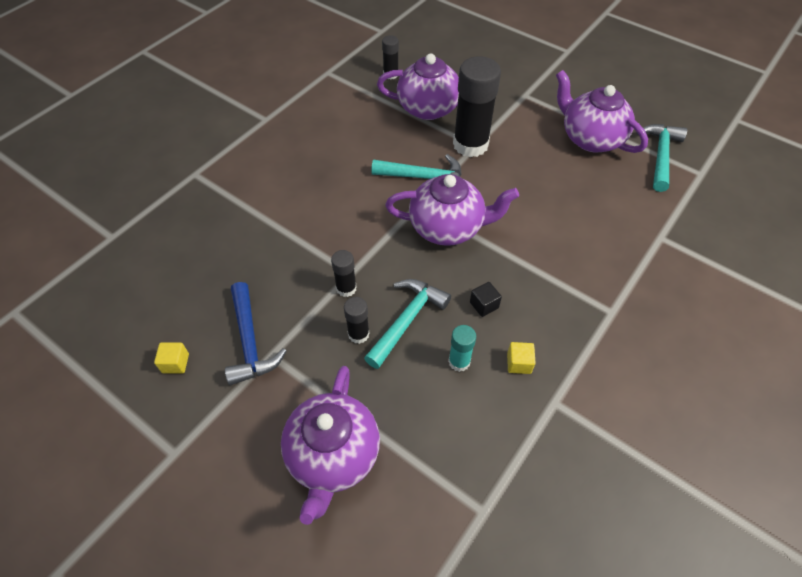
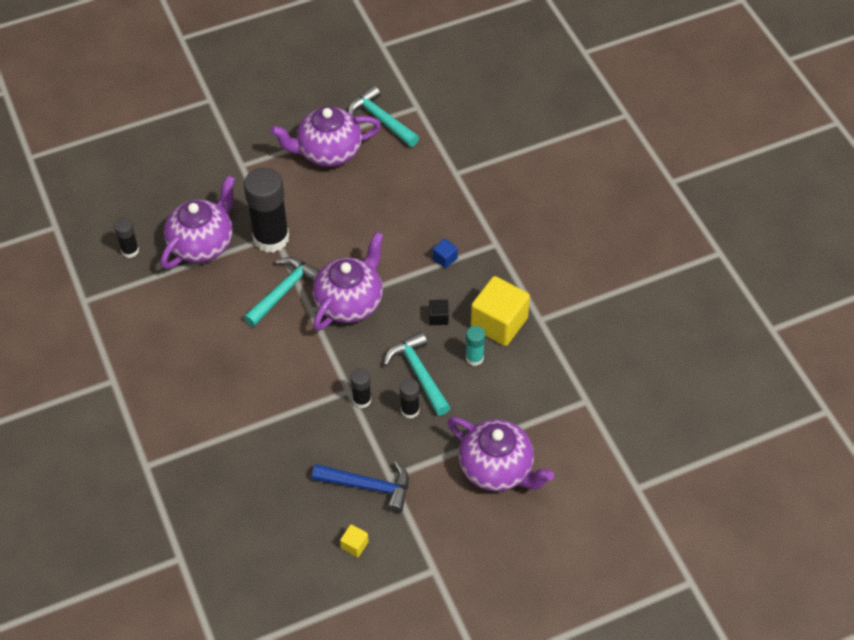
camera: 60 degrees left, 0 degrees up
yellow cube [507,342,536,374] -> yellow cube [471,276,530,346], size x2.28
none -> blue cube [433,239,458,268]

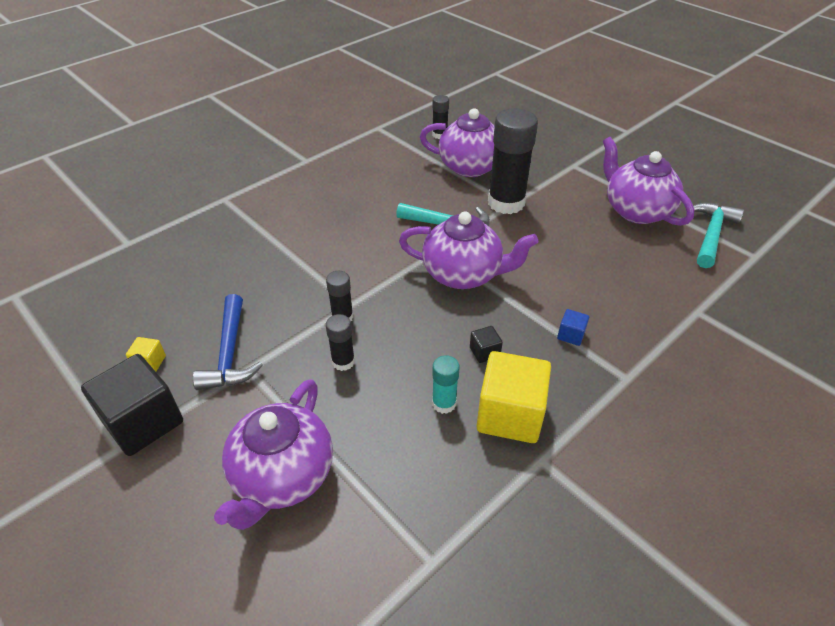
camera: 70 degrees right, 10 degrees down
turquoise hammer [384,332,451,416] -> none
none -> black cube [81,354,183,456]

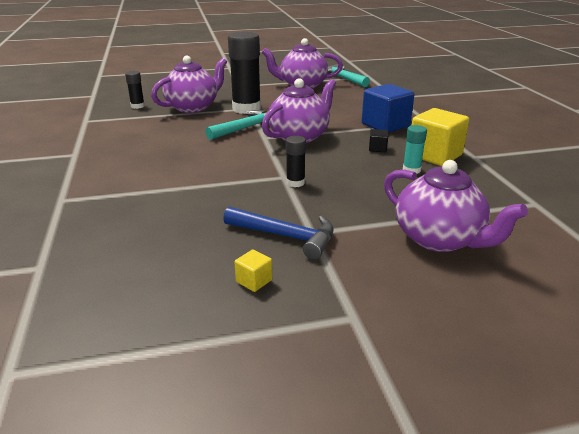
camera: 60 degrees left, 15 degrees down
black cube [81,354,183,456] -> none
black glue stick [326,314,355,371] -> none
blue cube [557,309,589,346] -> blue cube [362,84,414,133], size x2.28

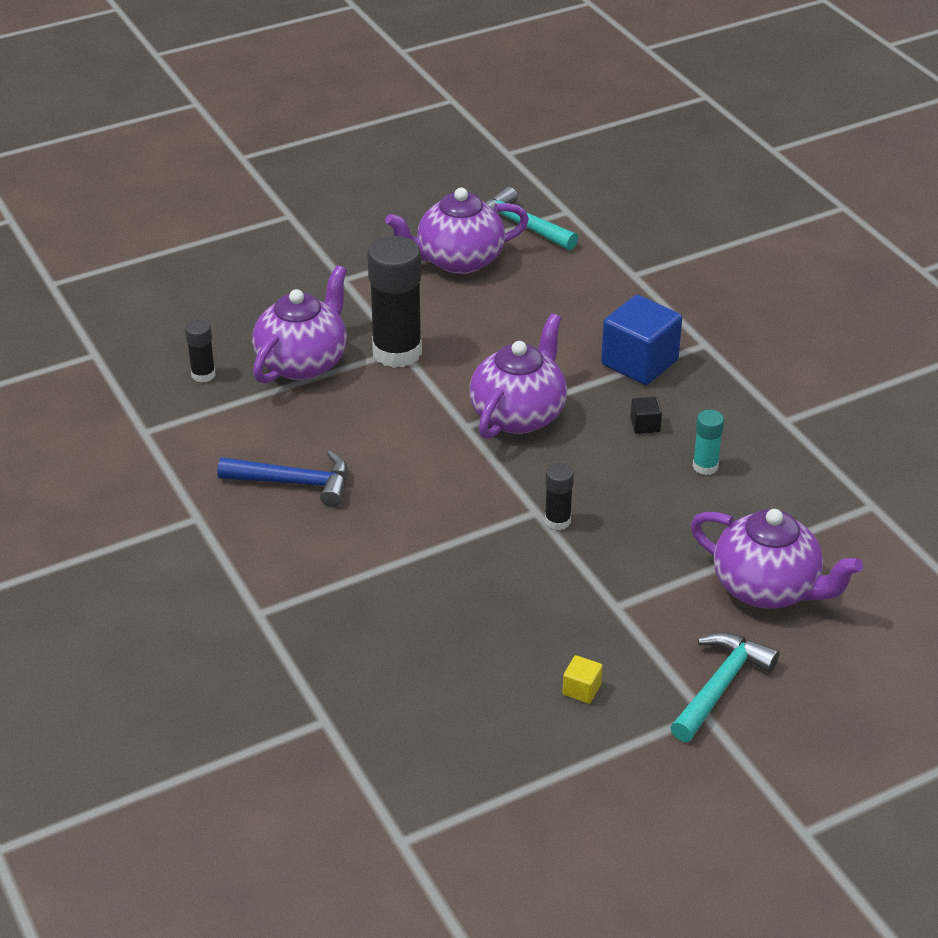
camera: 15 degrees left, 10 degrees up
turquoise hammer [205,110,267,140] -> turquoise hammer moved to [670,632,779,742]
blue hammer [223,207,334,260] -> blue hammer moved to [218,451,348,507]
yellow cube [412,108,469,166] -> none

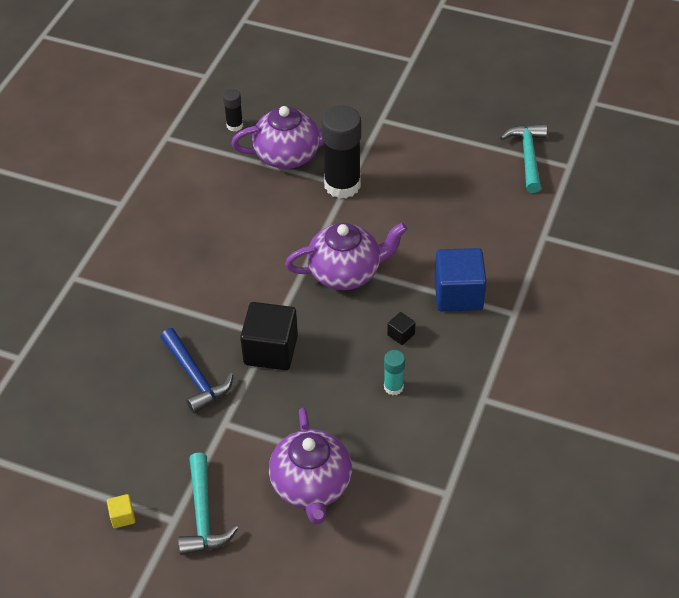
camera: 50 degrees right, 10 degrees up
blue hammer [218,451,348,507] -> blue hammer moved to [160,328,233,413]
purple teapot [385,188,529,274] -> none
black glue stick [545,463,574,530] -> black cube [240,302,298,370]
yellow cube [562,655,603,704] -> yellow cube moved to [107,494,135,528]
turquoise hammer [670,632,779,742] -> turquoise hammer turned 90 degrees clockwise [178,452,238,555]

